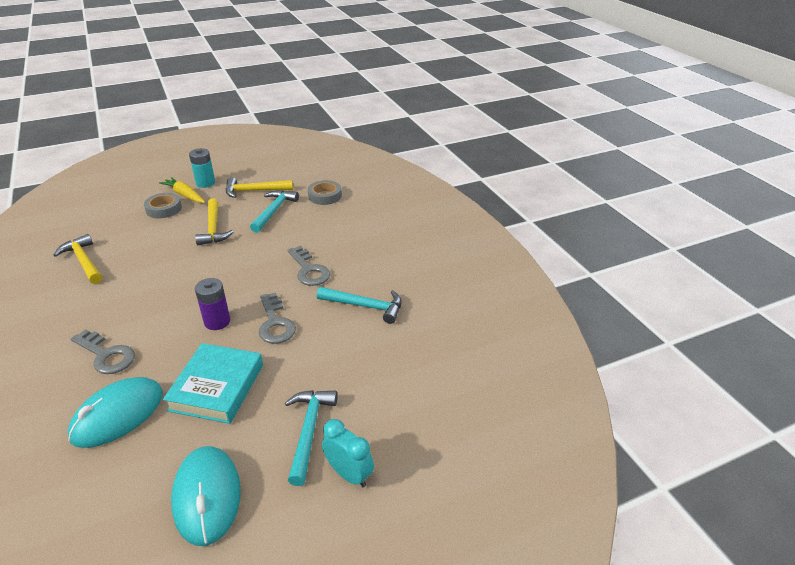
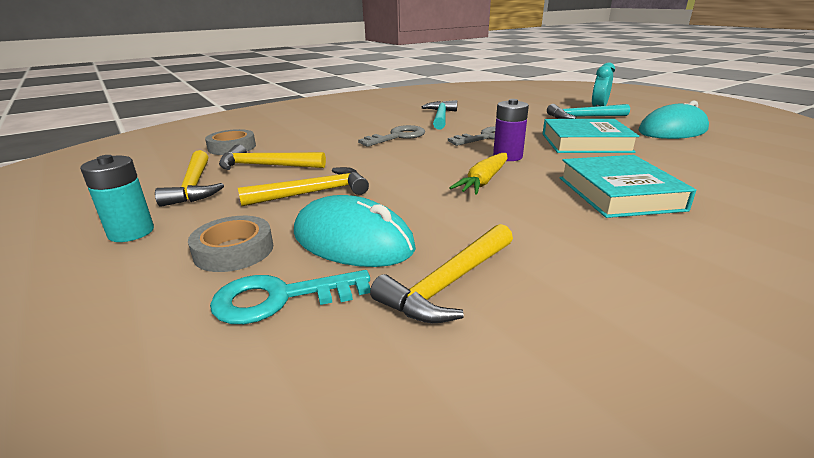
camera: 100 degrees left, 10 degrees down
turquoise mouse [67,377,163,448] -> turquoise mouse moved to [294,195,416,267]
grey key [71,330,135,374] -> turquoise book [560,155,696,218]
yellow carrot [159,177,205,203] -> yellow carrot moved to [449,153,507,195]
turquoise hammer [250,190,299,233] -> yellow hammer [219,144,326,170]
none -> turquoise key [210,270,371,324]

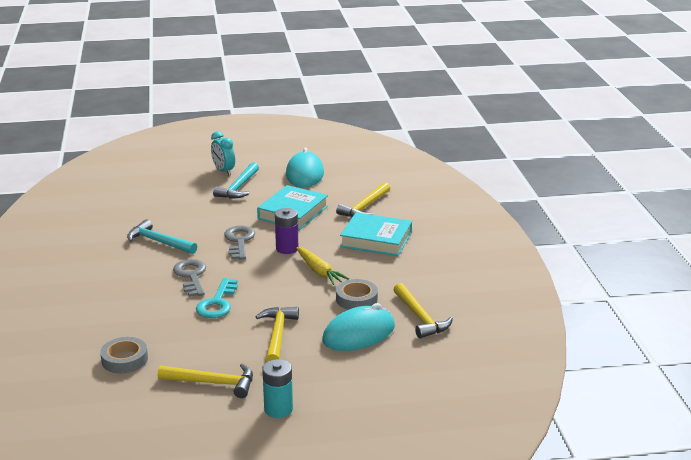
camera: 65 degrees left, 0 degrees up
grey tape [188,216,273,272] -> grey tape moved to [336,279,378,310]
turquoise key [210,270,371,324] -> turquoise key moved to [196,278,238,318]
yellow hammer [219,144,326,170] -> yellow hammer moved to [336,182,390,217]

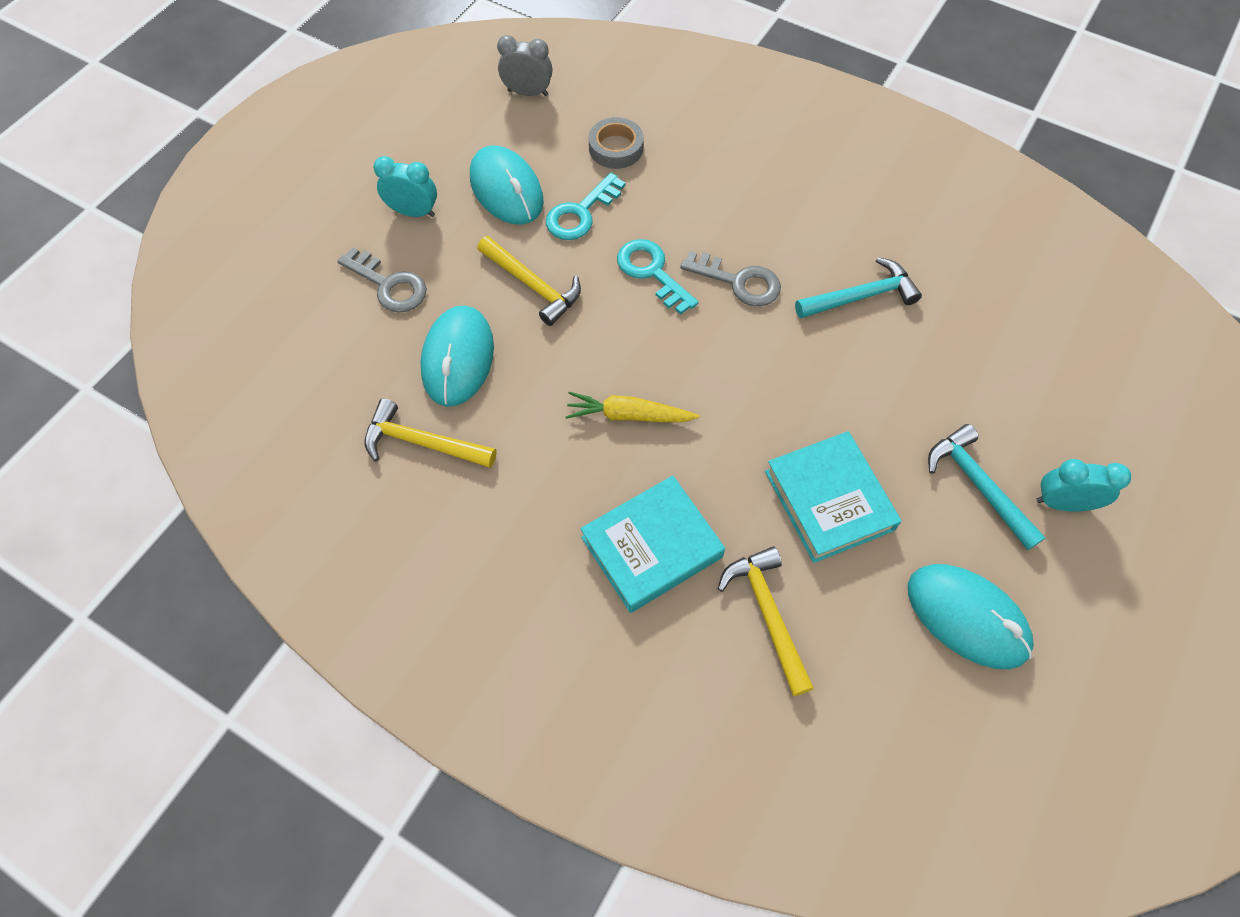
camera: 130 degrees right, 35 degrees up
yellow hammer [158,363,253,398] -> turquoise mouse [470,145,544,225]
grey key [224,226,255,260] -> grey key moved to [337,248,427,313]
turquoise battery [262,359,293,418] -> turquoise clock [373,156,437,217]
purple battery [275,208,298,254] -> none
grey tape [336,279,378,310] -> none
none -> grey clock [497,35,552,96]
none -> turquoise key [546,173,626,240]

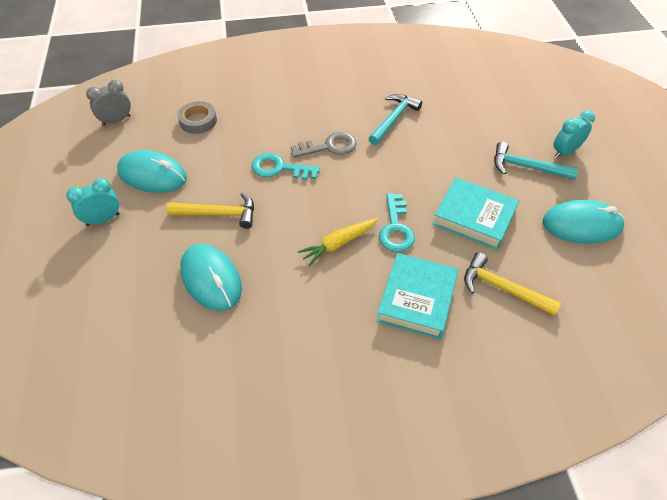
camera: 40 degrees left, 10 degrees down
grey key [337,248,427,313] -> none
yellow hammer [365,399,496,468] -> none
turquoise key [546,173,626,240] -> turquoise key moved to [379,193,415,252]

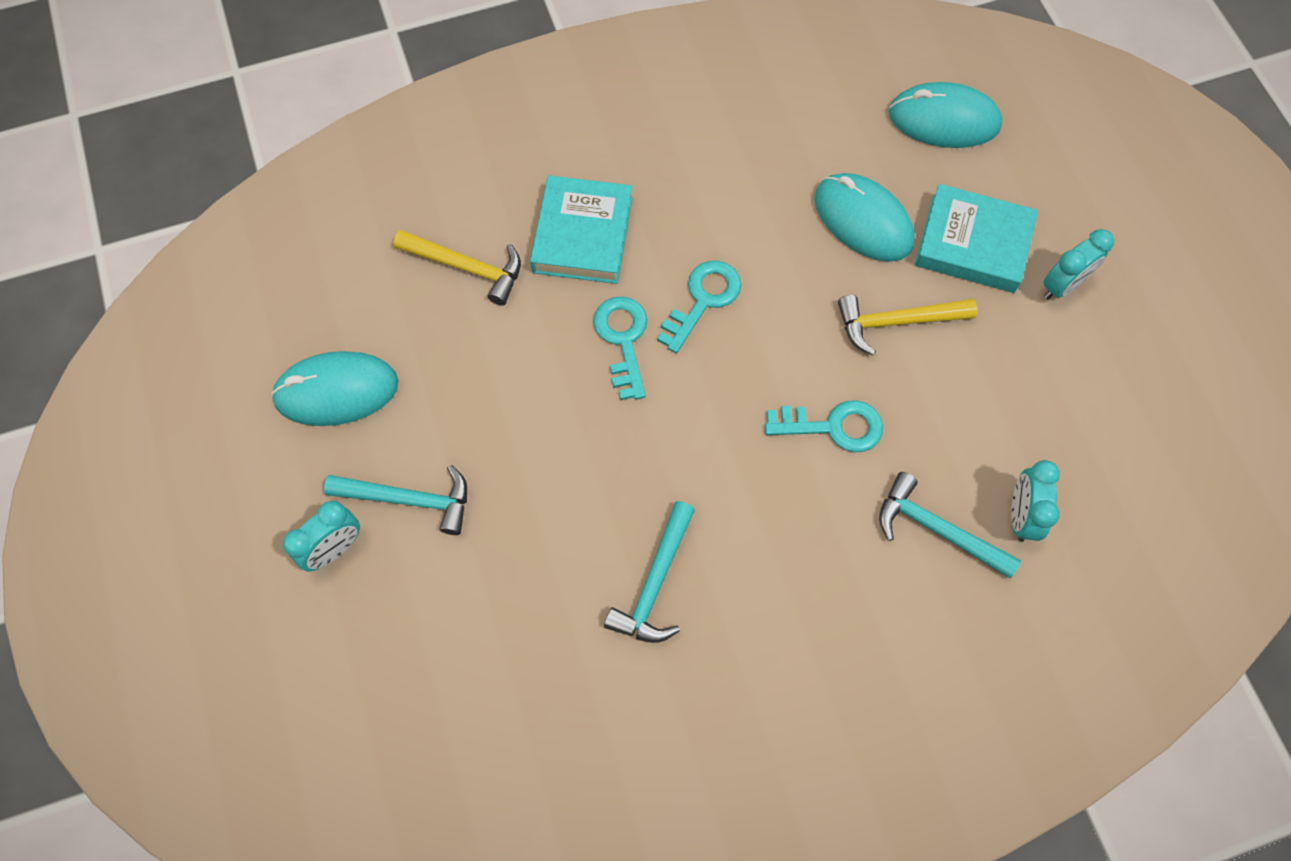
camera: 170 degrees right, 15 degrees up
grey clock [86,80,131,126] -> none
turquoise mouse [117,150,187,193] -> turquoise mouse moved to [889,82,1002,148]
grey tape [178,101,217,134] -> turquoise clock [1011,460,1060,542]
grey key [291,132,357,158] -> none
yellow carrot [298,218,378,266] -> turquoise key [657,261,741,353]
turquoise book [433,177,519,250] -> turquoise book moved to [915,184,1038,293]
none -> turquoise hammer [879,472,1021,578]

